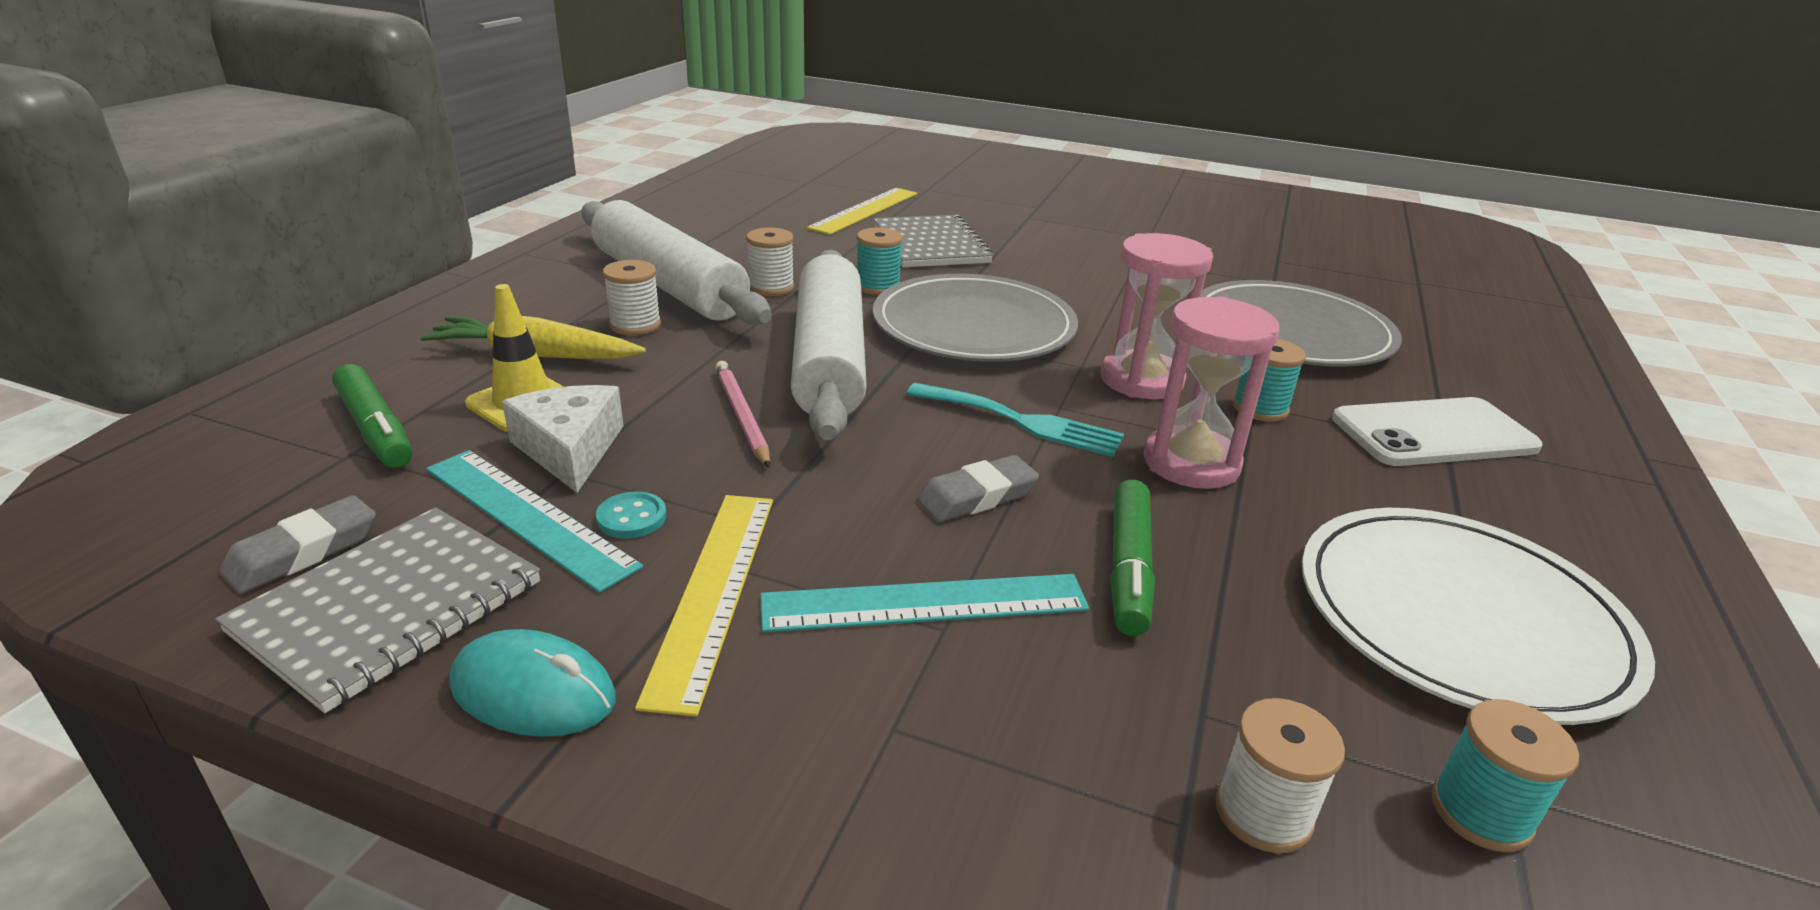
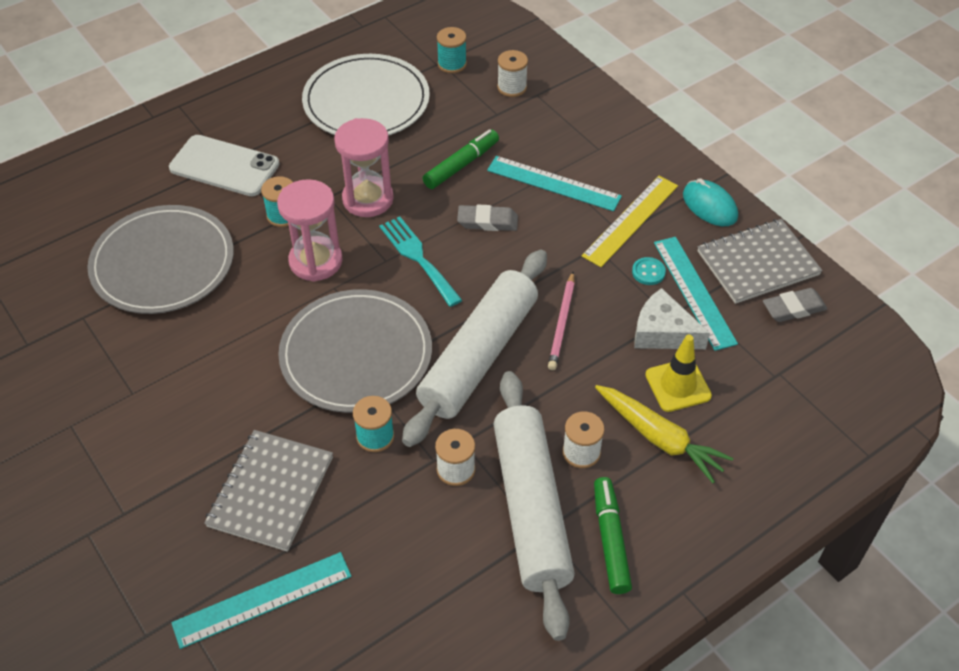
camera: 145 degrees left, 20 degrees up
green marker [332,364,413,468] -> green marker moved to [594,477,632,594]
white cheese [502,385,624,493] -> white cheese turned 105 degrees clockwise [634,288,710,349]
yellow ruler [807,188,917,235] -> turquoise ruler [171,552,352,649]

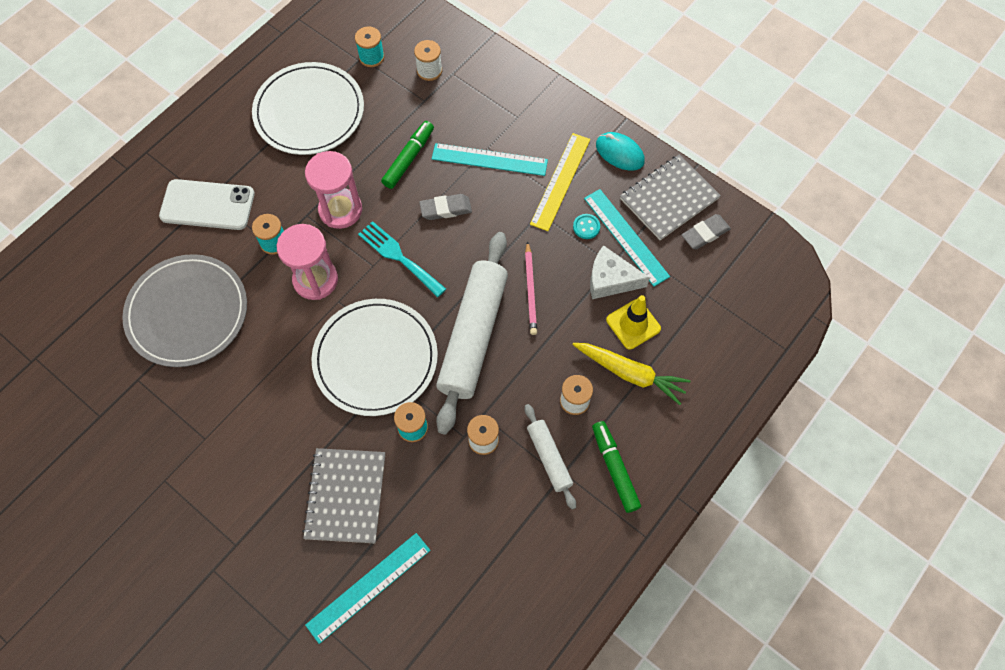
camera: 15 degrees left, 15 degrees up
grey plate [278,289,432,413] -> white plate [312,299,438,416]
white rolling pin [493,371,575,641] -> white rolling pin [525,404,576,510], size x0.50

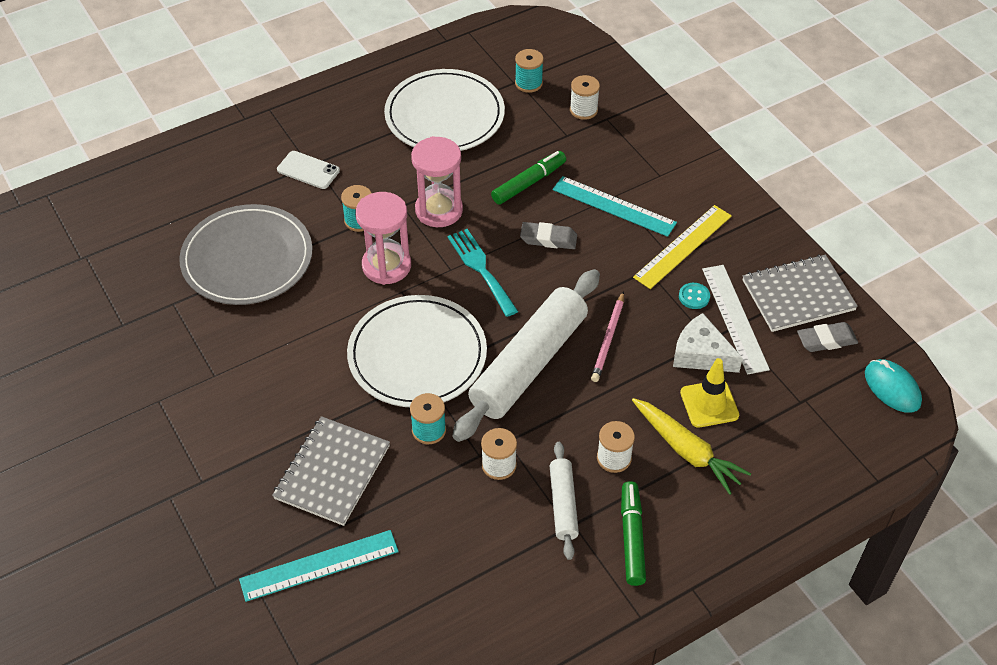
camera: 20 degrees right, 15 degrees down
white phone [159,179,255,230] -> white phone [277,151,340,189], size x0.62
turquoise ruler [584,189,670,287] -> white ruler [702,265,770,375]
turquoise mouse [596,132,645,171] -> turquoise mouse moved to [865,359,922,413]

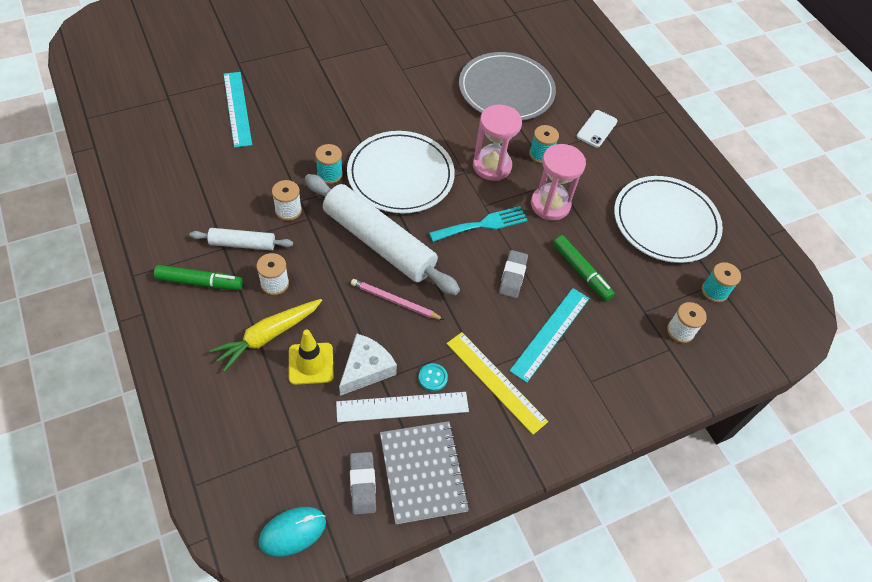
camera: 90 degrees right, 5 degrees up
grey notebook [272,416,390,526] -> none

